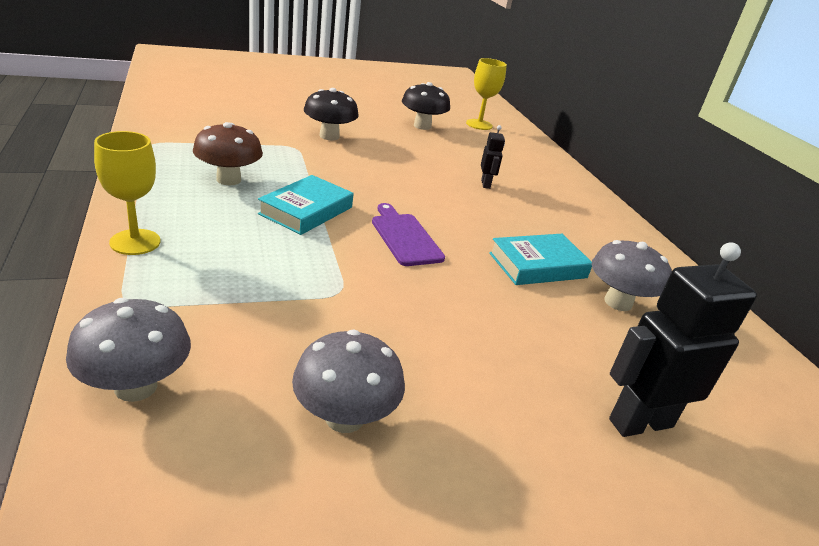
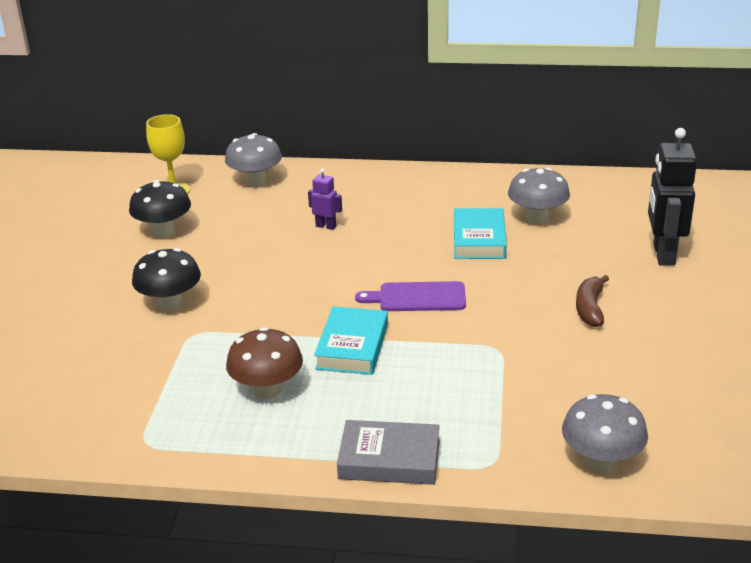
camera: 60 degrees left, 0 degrees up
yellow goblet [94,131,161,255] -> grey book [337,420,440,485]
turquoise book [258,175,353,235] -> turquoise book turned 45 degrees clockwise [314,306,388,375]
grey mushroom [292,330,405,433] -> grey mushroom moved to [225,133,282,187]
black robot [481,125,505,189] -> purple robot [308,168,342,230]
none -> brown banana [576,275,609,327]

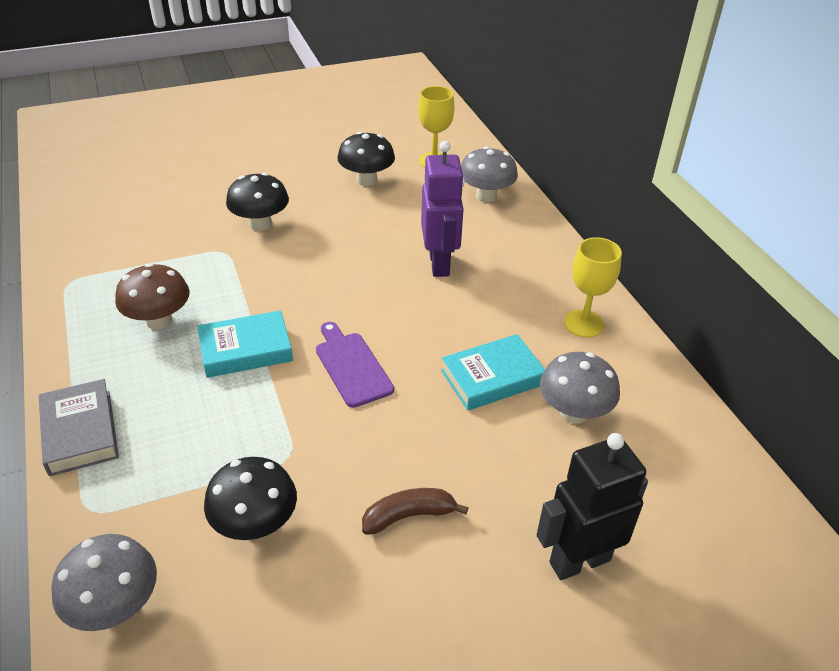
camera: 60 degrees right, 10 degrees up
purple robot [308,168,342,230] -> purple robot [421,141,464,277], size x2.00
none -> black mushroom [204,457,297,540]
none -> yellow goblet [564,237,622,338]

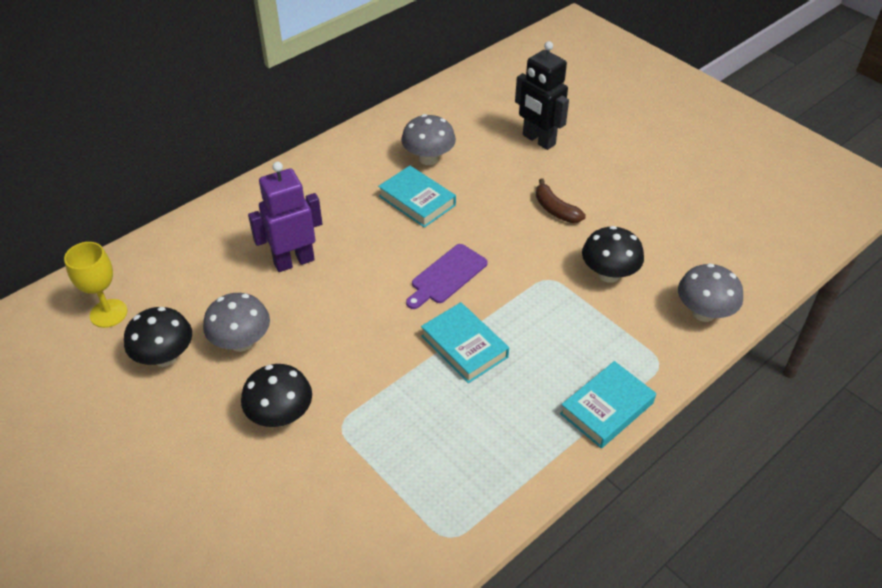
camera: 110 degrees left, 5 degrees up
grey book [39,379,119,476] -> turquoise book [560,361,656,448]
brown mushroom [115,263,190,330] -> none
grey mushroom [461,146,518,203] -> grey mushroom moved to [203,293,270,352]
yellow goblet [564,237,622,338] -> none

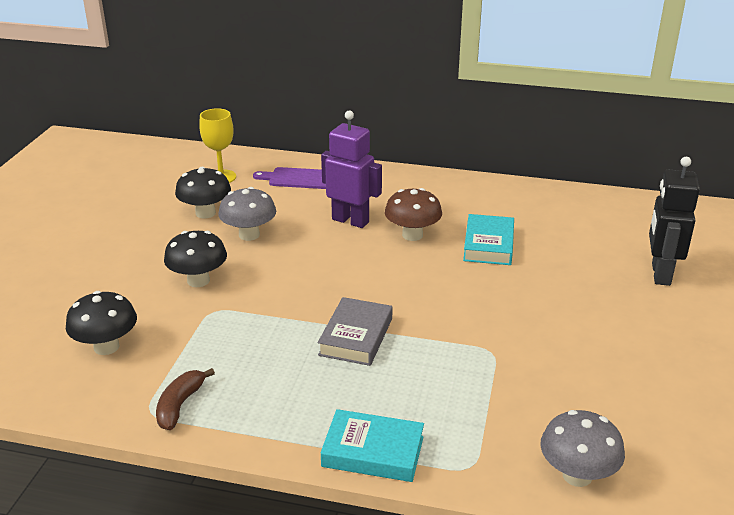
camera: 55 degrees right, 15 degrees down
grey mushroom [401,114,456,165] -> none
purple cutting board [406,244,488,309] -> purple cutting board moved to [253,167,326,189]
turquoise book [421,302,509,383] -> grey book [318,297,393,366]
brown banana [536,179,586,223] -> brown banana moved to [156,368,215,430]
black mushroom [582,226,644,283] -> black mushroom moved to [66,291,137,355]
none -> brown mushroom [385,188,442,241]

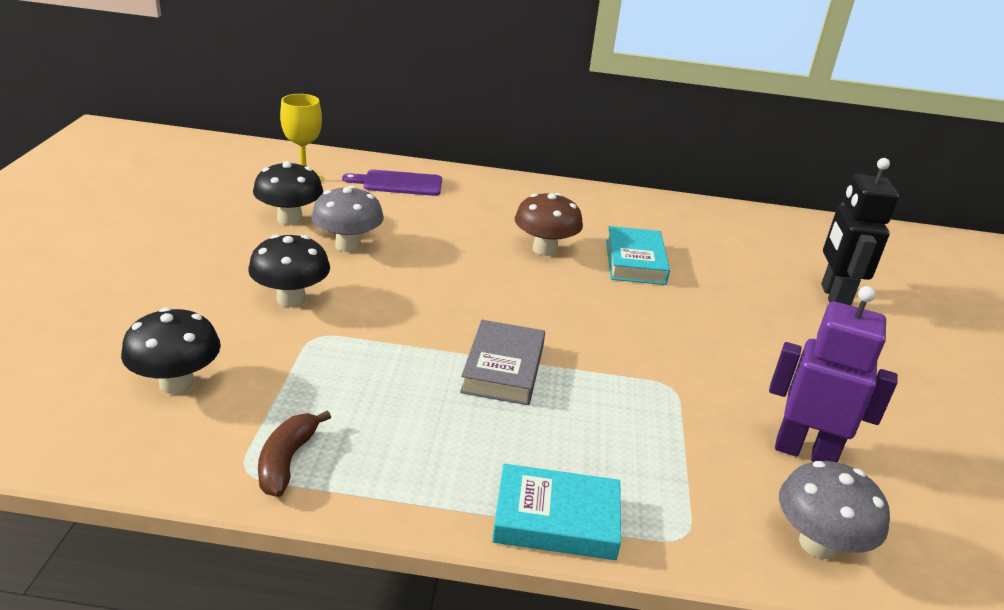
camera: 10 degrees left, 0 degrees up
purple robot [321,110,382,228] -> purple robot moved to [769,286,898,463]

